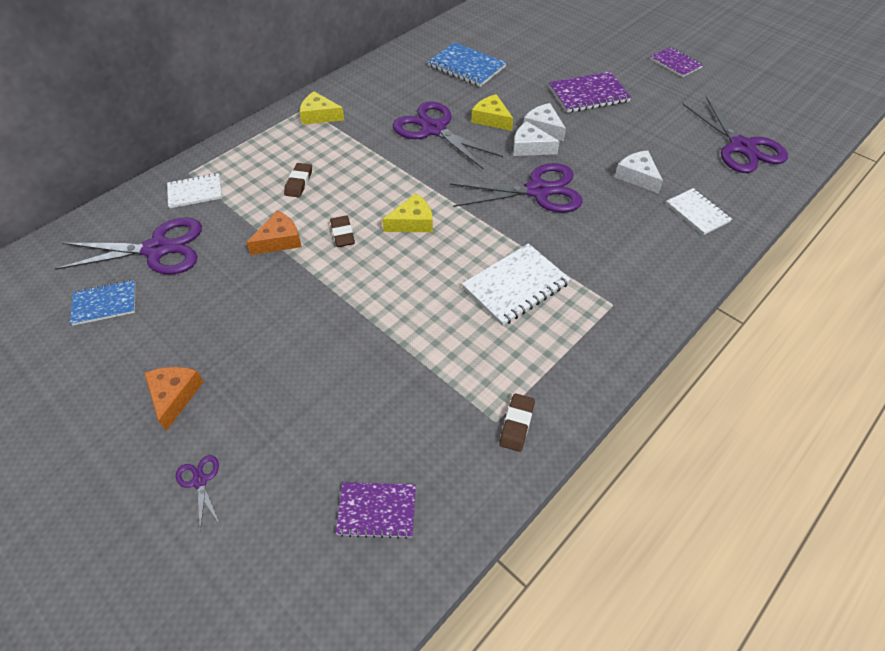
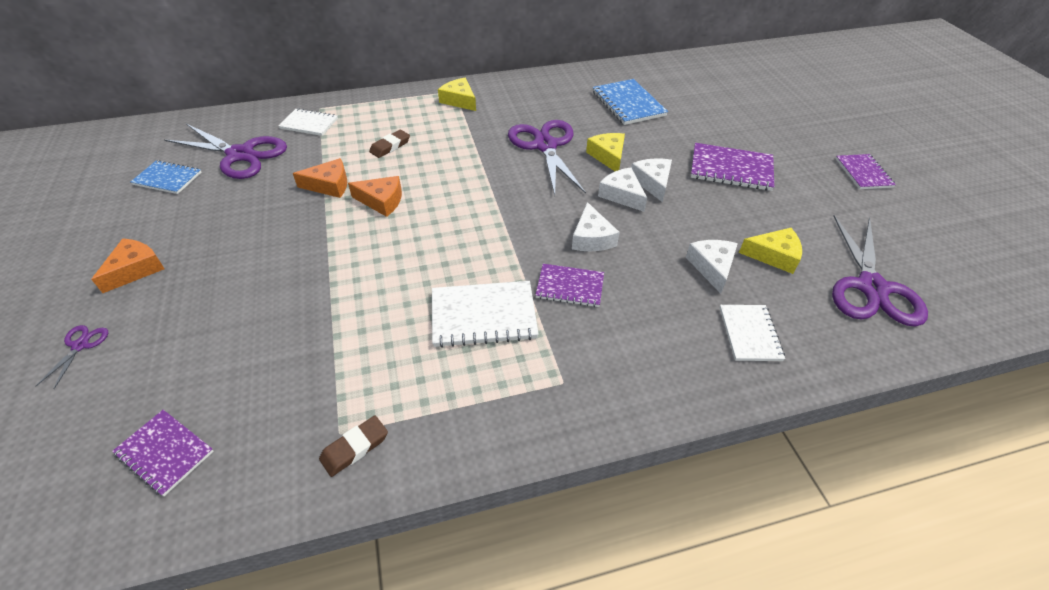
camera: 30 degrees right, 5 degrees down
brown eraser [330,216,355,247] -> orange cheese [348,176,402,217]
yellow cheese [382,193,433,232] -> yellow cheese moved to [739,228,802,274]
purple scissors [450,163,583,213] -> white cheese [572,202,620,251]
none -> purple notebook [536,264,604,307]

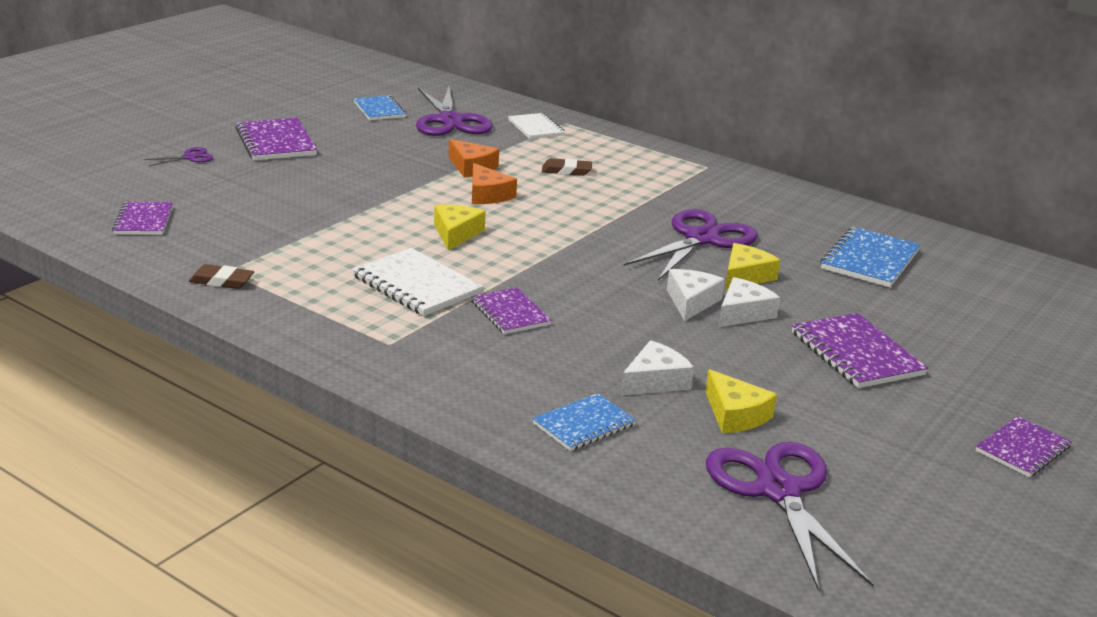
camera: 50 degrees right, 20 degrees down
orange cheese [91,238,165,293] -> purple notebook [235,118,317,160]
yellow cheese [438,78,476,111] -> yellow cheese moved to [434,204,486,250]
white cheese [572,202,620,251] -> none
white notebook [720,305,785,361] -> blue notebook [532,393,636,451]
purple scissors [832,215,928,327] -> purple scissors turned 105 degrees clockwise [706,442,874,591]

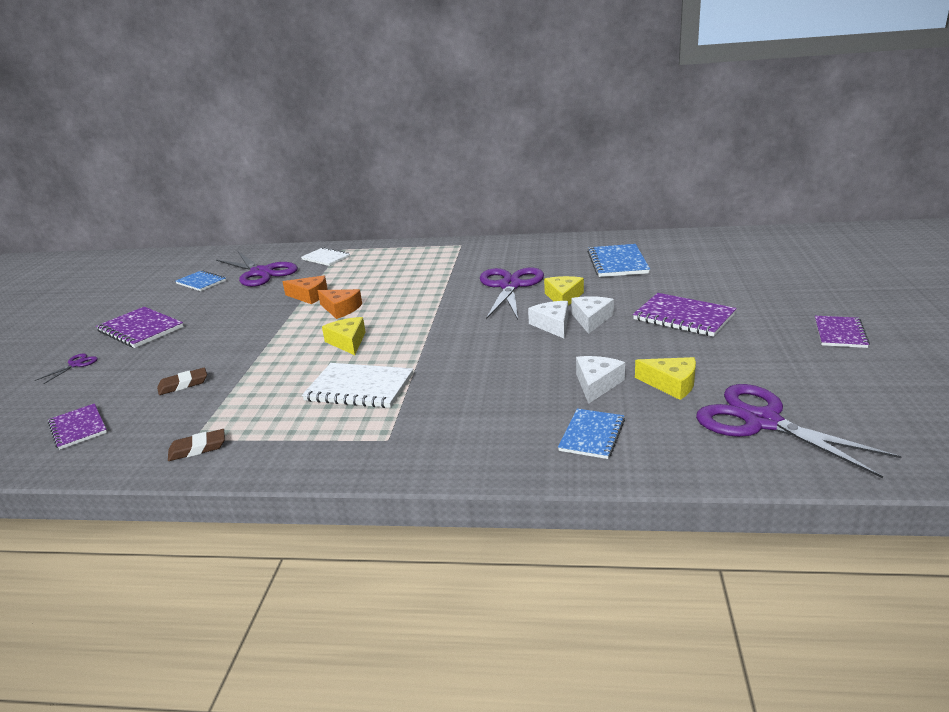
camera: 25 degrees left, 0 degrees up
purple notebook [471,288,551,334] -> none
brown eraser [542,158,592,176] -> brown eraser moved to [157,368,207,395]

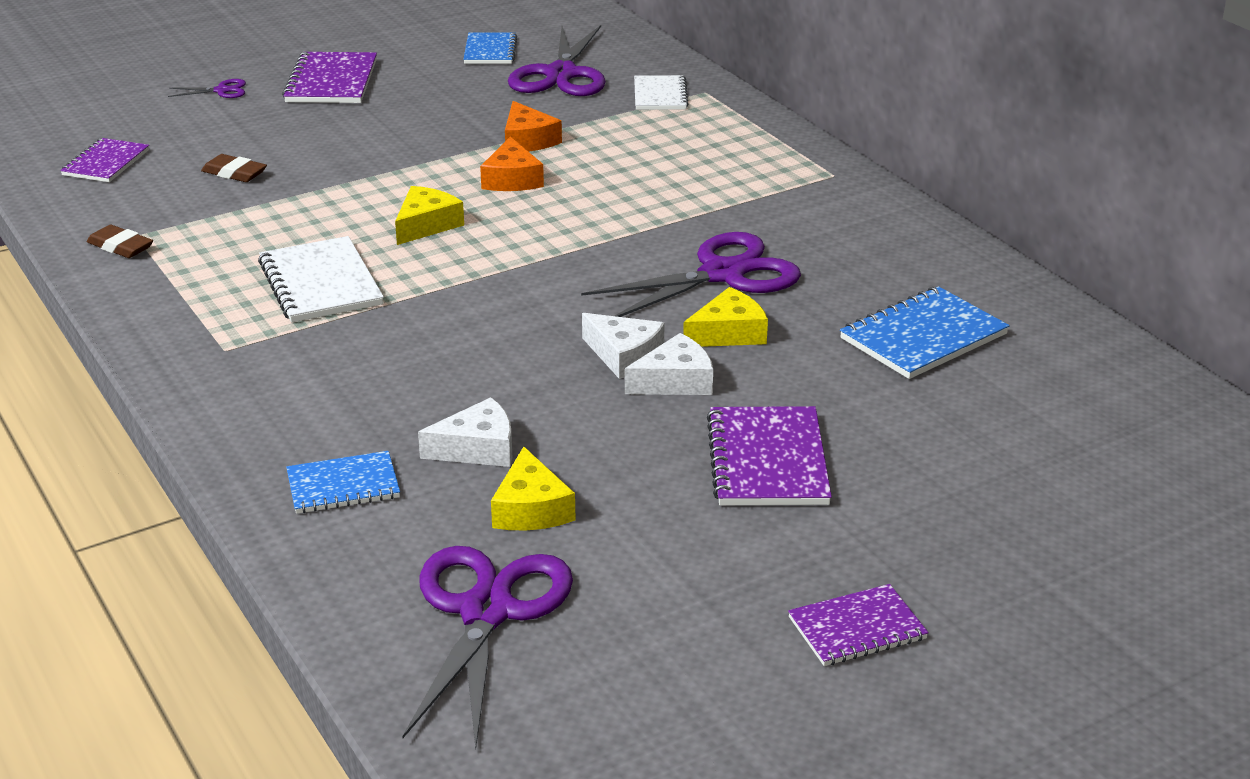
camera: 50 degrees right, 5 degrees up
white cheese [528,301,568,338] -> white cheese turned 90 degrees clockwise [582,313,664,379]

